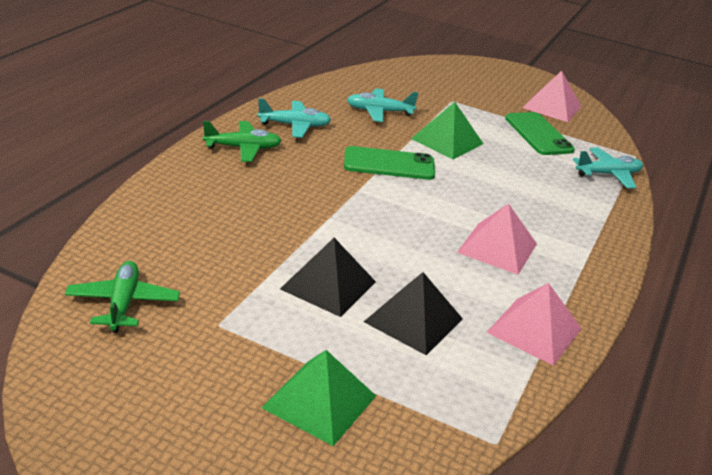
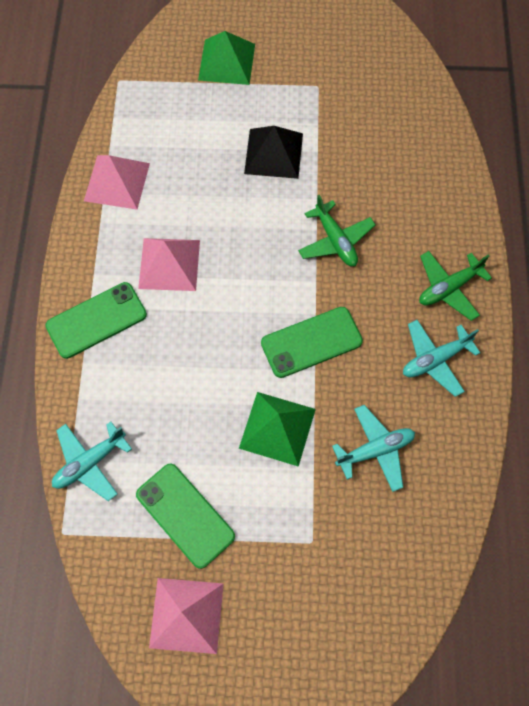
camera: 160 degrees right, 35 degrees up
green plane [65,261,180,333] -> green plane moved to [298,195,375,266]
black pyramid [364,272,463,355] -> none
none -> green phone [45,282,147,359]

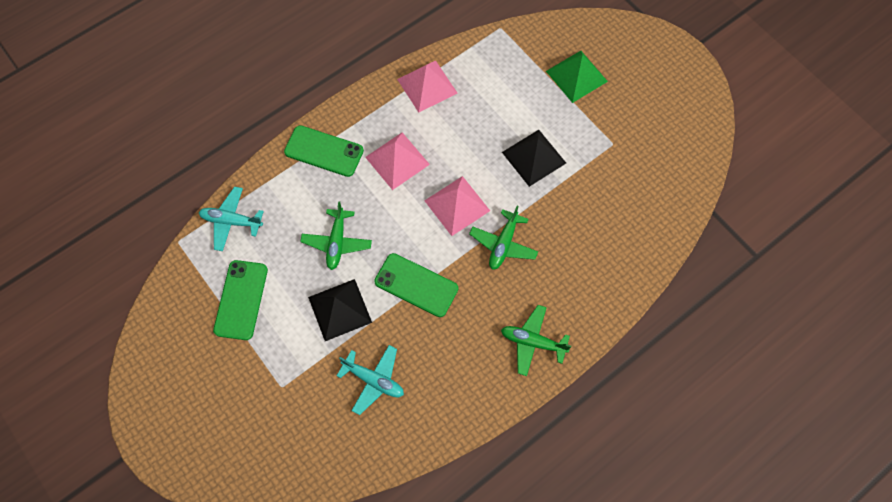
camera: 50 degrees right, 0 degrees up
pink pyramid [149,578,224,654] -> pink pyramid moved to [424,176,490,236]
green pyramid [239,392,316,467] -> black pyramid [308,279,372,341]
turquoise plane [403,320,480,397] -> none
none -> green plane [300,201,372,270]

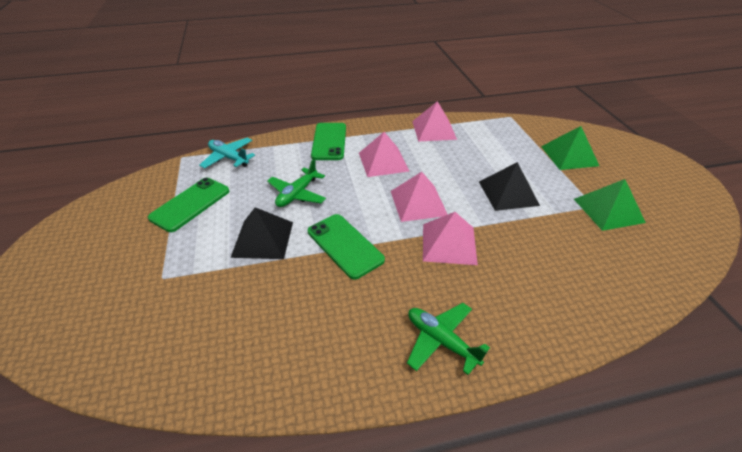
camera: 25 degrees right, 25 degrees down
green phone [284,125,364,177] -> green phone turned 45 degrees clockwise [311,123,346,160]
turquoise plane [336,345,404,415] -> none
green plane [469,205,538,270] -> pink pyramid [423,212,478,265]
none -> green pyramid [574,179,646,231]

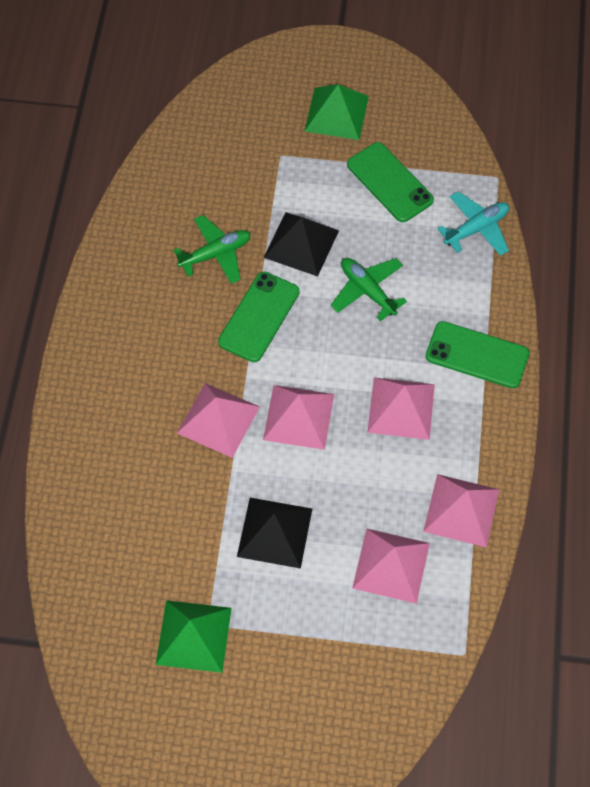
camera: 110 degrees right, 20 degrees up
green phone [308,214,385,280] -> green phone turned 45 degrees counterclockwise [218,272,299,362]
green plane [407,303,490,375] -> green plane moved to [174,215,251,284]
green pyramid [541,126,599,170] -> green pyramid moved to [305,84,369,140]
none -> pink pyramid [352,529,430,604]

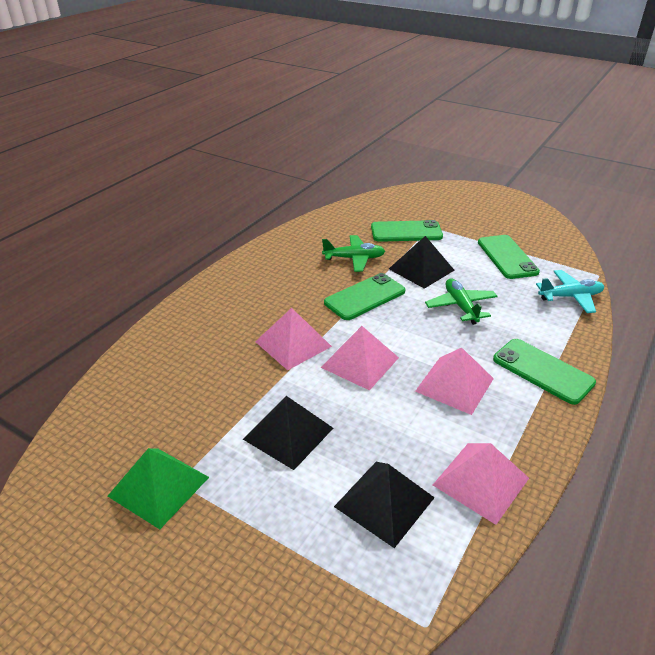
camera: 25 degrees right, 25 degrees down
green pyramid [305,84,369,140] -> none
pink pyramid [352,529,430,604] -> black pyramid [334,462,435,548]
none -> green phone [371,220,443,242]

